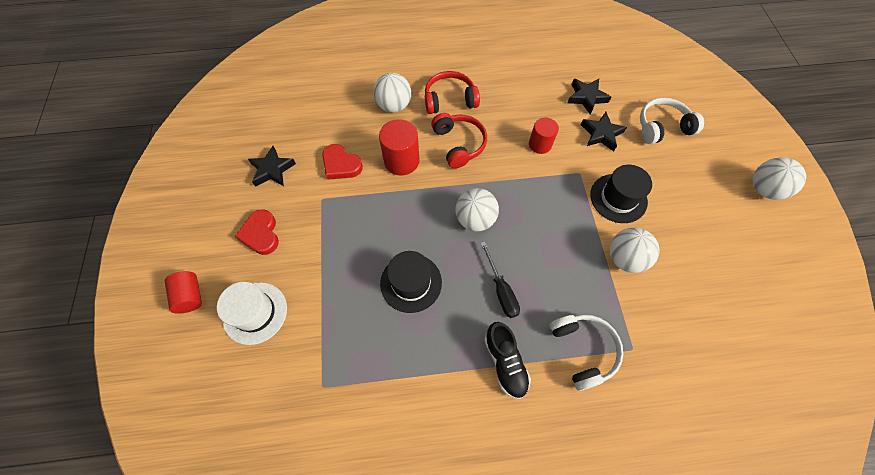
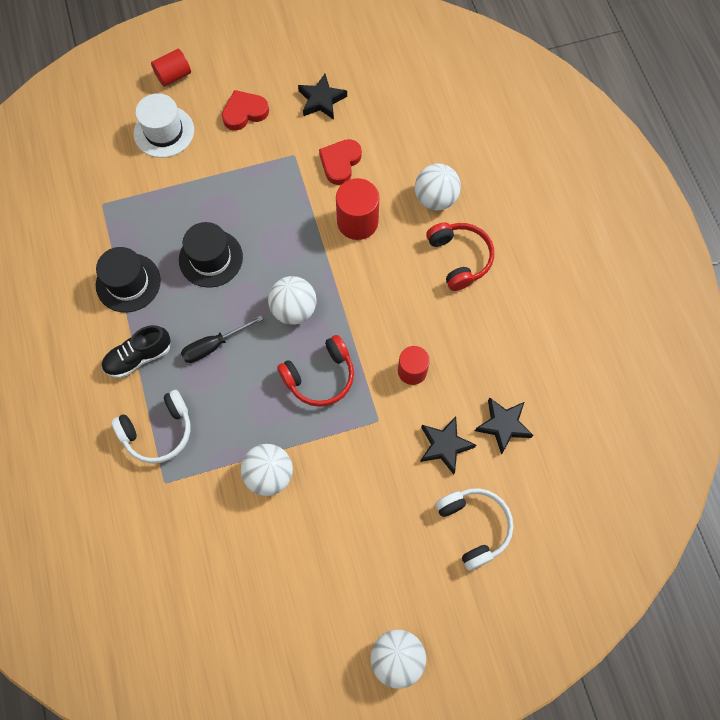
camera: 80 degrees right, 5 degrees up
red headphones [431,113,487,169] -> red headphones moved to [277,335,354,407]
black hat [590,165,652,223] -> black hat moved to [96,247,161,313]

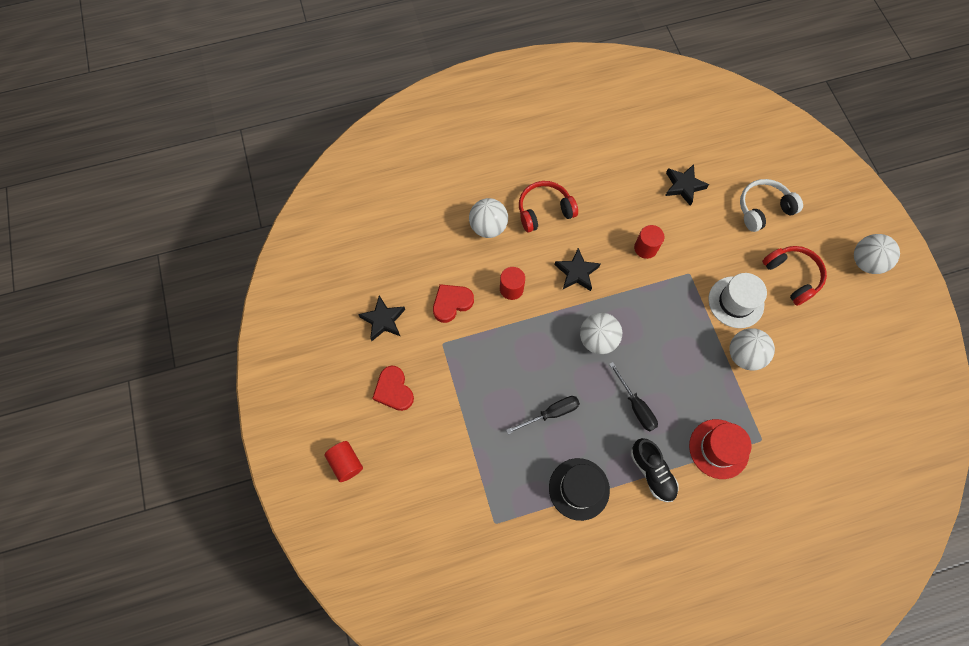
camera: 90 degrees left, 0 degrees up
white headphones [112,390,191,464] -> red hat [689,419,752,479]
white hat [134,93,194,158] -> white hat moved to [708,273,767,328]
black hat [179,222,243,288] -> black screwdriver [506,396,580,434]
red headphones [277,335,354,407] -> red headphones moved to [762,246,827,306]
red heart [319,139,362,185] -> red heart turned 120 degrees clockwise [433,284,474,323]
red cylinder [336,178,379,240] -> red cylinder [500,267,525,300], size x0.66
black star [420,416,476,474] -> black star moved to [555,248,601,291]

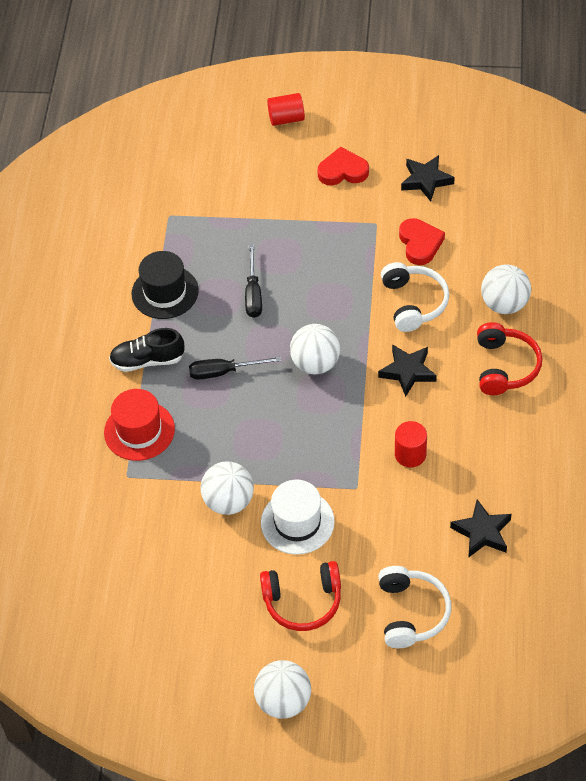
camera: 115 degrees right, 15 degrees down
red cylinder [500,267,525,300] -> white headphones [381,262,449,332]

